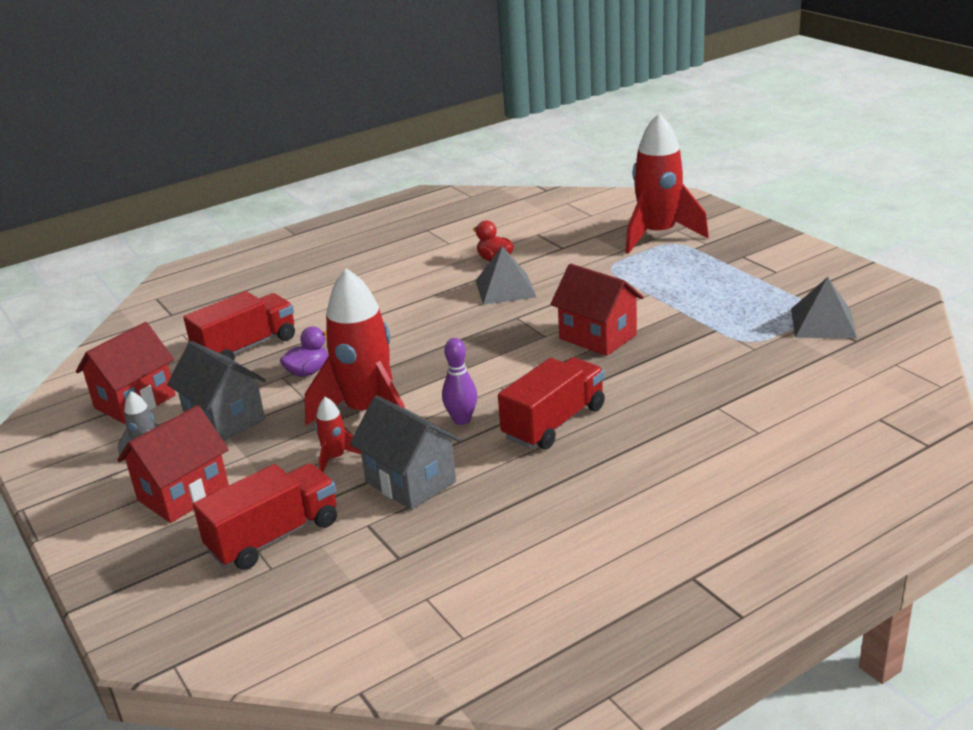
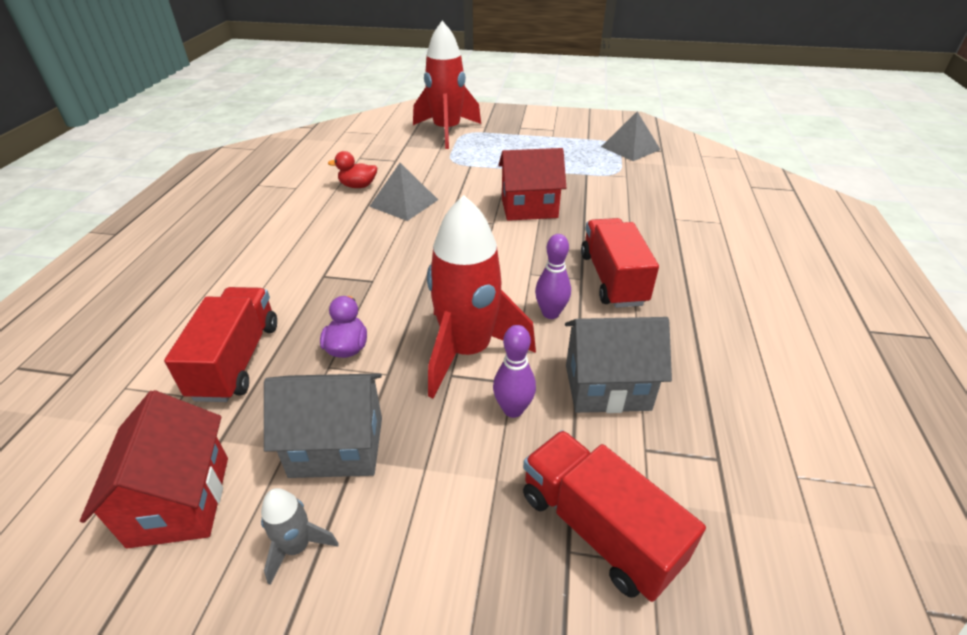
camera: 50 degrees left, 10 degrees up
red house [117,405,229,523] -> none
red truck [193,463,337,570] -> red truck turned 45 degrees counterclockwise [523,430,706,602]
red rocket [315,397,361,472] -> purple bowling pin [493,325,536,418]

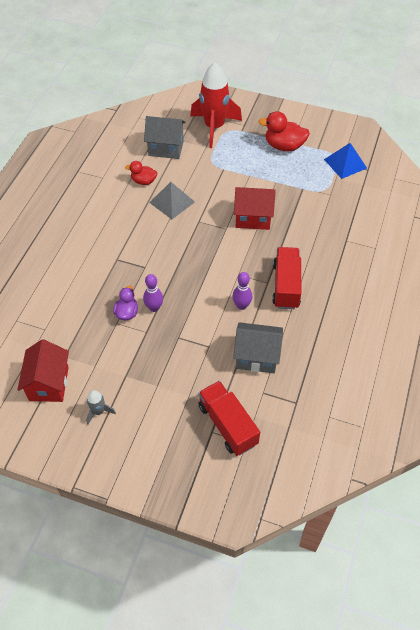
camera: 10 degrees right, 15 degrees up
red truck [164,287,277,402] -> none
grey house [264,373,382,478] -> grey house moved to [144,116,186,159]
red rocket [427,195,536,398] -> none
purple bowling pin [493,325,536,418] -> purple bowling pin moved to [143,274,163,312]
grey pyramid [601,112,661,161] -> blue pyramid [324,143,367,179]
none -> red duck [259,111,310,151]

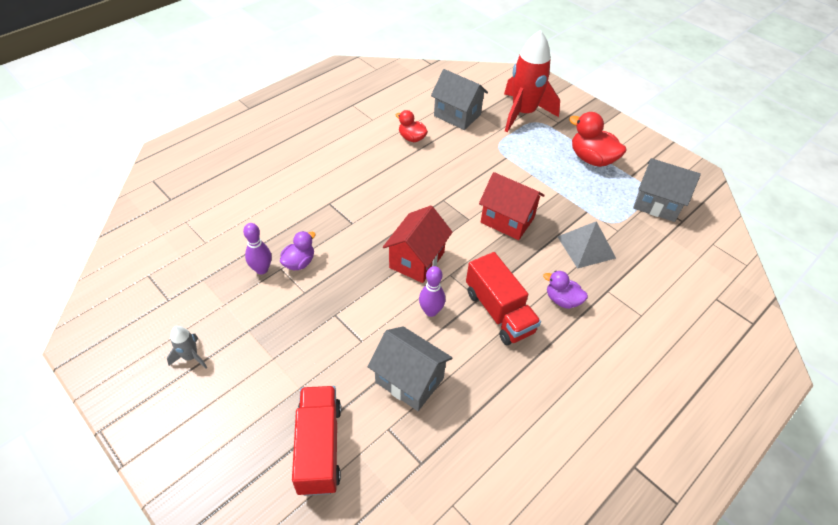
camera: 25 degrees right, 5 degrees down
red house [17,339,69,402] -> red house moved to [383,205,452,283]
purple bowling pin [143,274,163,312] -> purple bowling pin moved to [243,223,272,274]
grey pyramid [149,182,195,219] -> grey pyramid moved to [557,221,616,269]
red truck [272,247,301,309] -> red truck turned 120 degrees clockwise [466,252,541,345]
blue pyramid [324,143,367,179] -> grey house [633,158,701,222]
none -> purple duck [543,271,588,309]

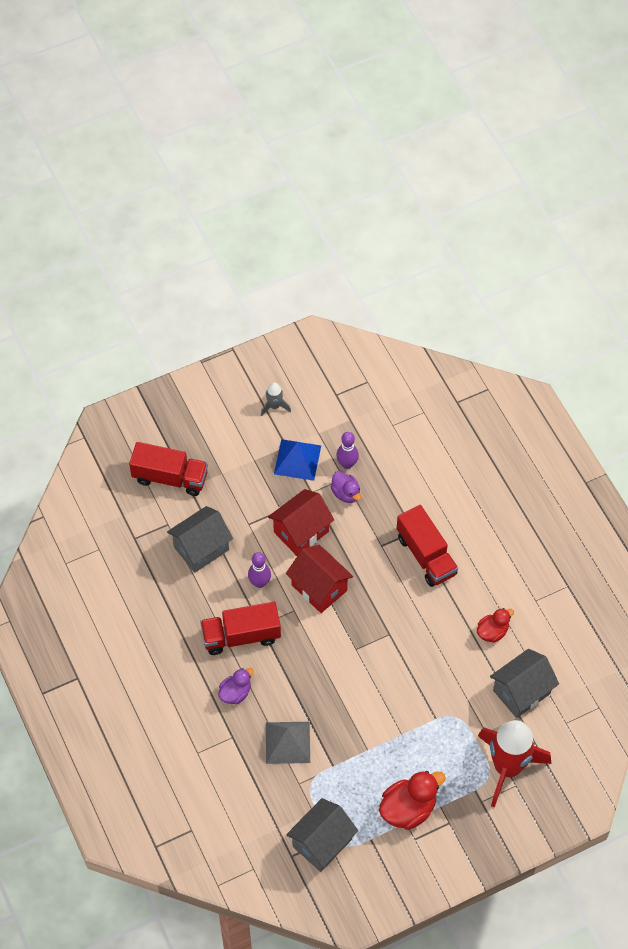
camera: 110 degrees right, 10 degrees up
red house [479,172,545,240] -> red house moved to [268,489,334,556]
none -> blue pyramid [274,439,321,481]
none -> red truck [397,505,458,587]

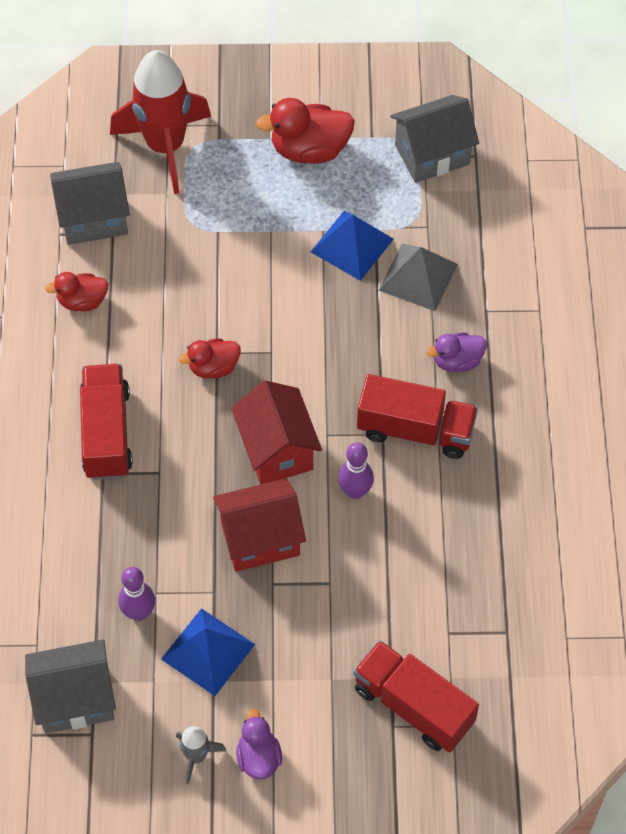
camera: 155 degrees left, 0 degrees up
grey house [167,506,233,573] -> grey house moved to [25,640,116,733]
purple duck [331,471,361,503] -> purple duck moved to [236,709,282,779]
none -> red duck [179,338,241,378]
none -> blue pyramid [311,211,394,281]

